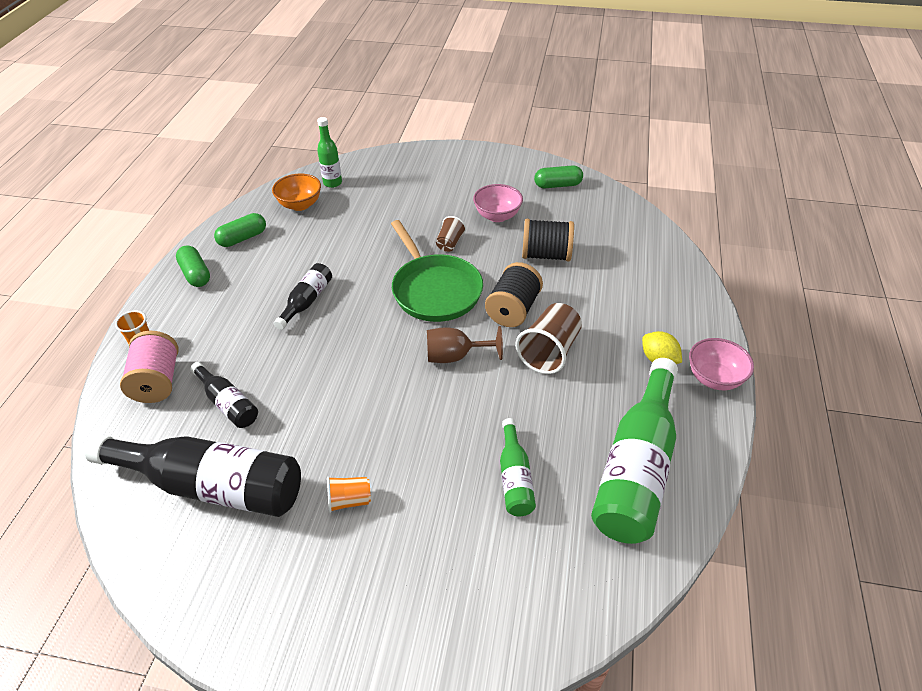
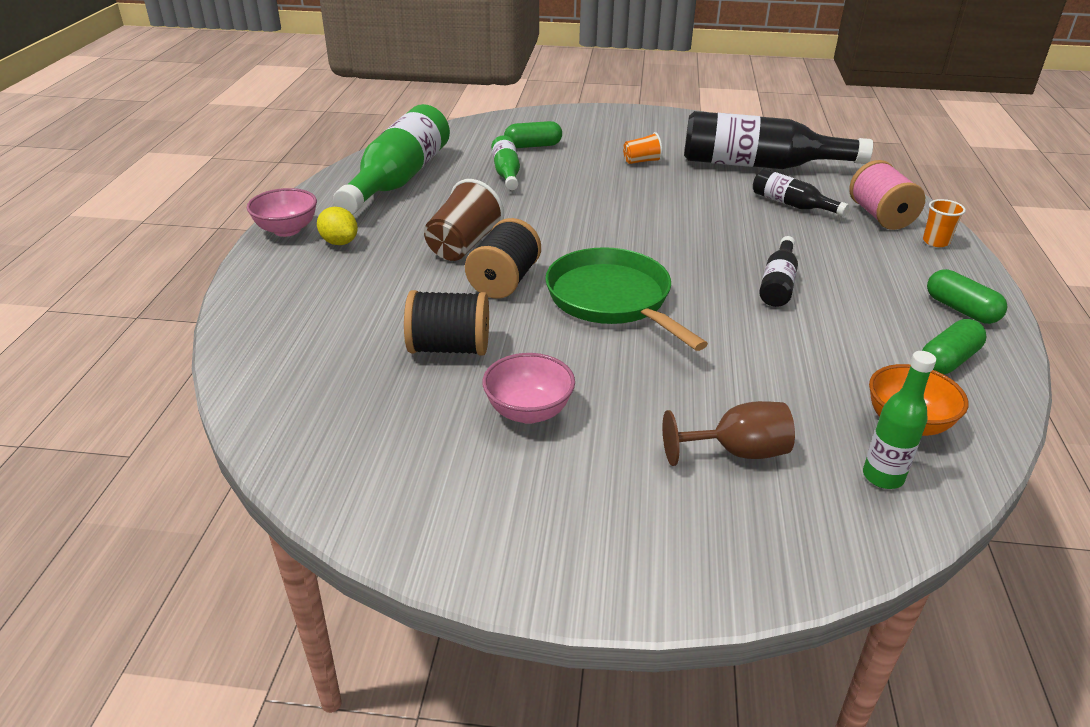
camera: 175 degrees right, 10 degrees down
brown goblet [427,326,503,363] -> brown goblet moved to [663,401,795,466]
brown cup [436,216,466,252] -> none
green capsule [534,165,583,188] -> green capsule moved to [504,121,562,148]

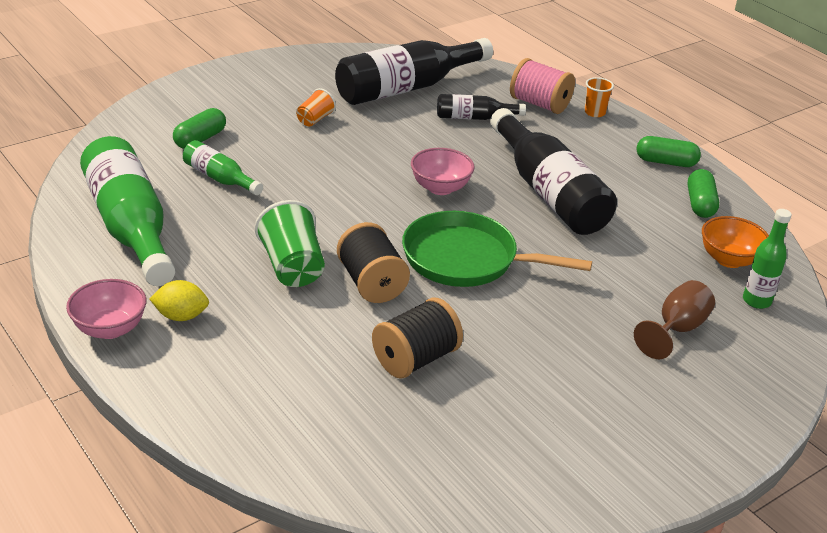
camera: 45 degrees left, 0 degrees up
brown cup [424,179,504,261] -> green cup [255,200,325,287]
pink bowl [482,353,575,424] -> pink bowl moved to [411,148,475,195]
black bottle [759,236,798,307] -> black bottle [490,108,617,235], size x2.02

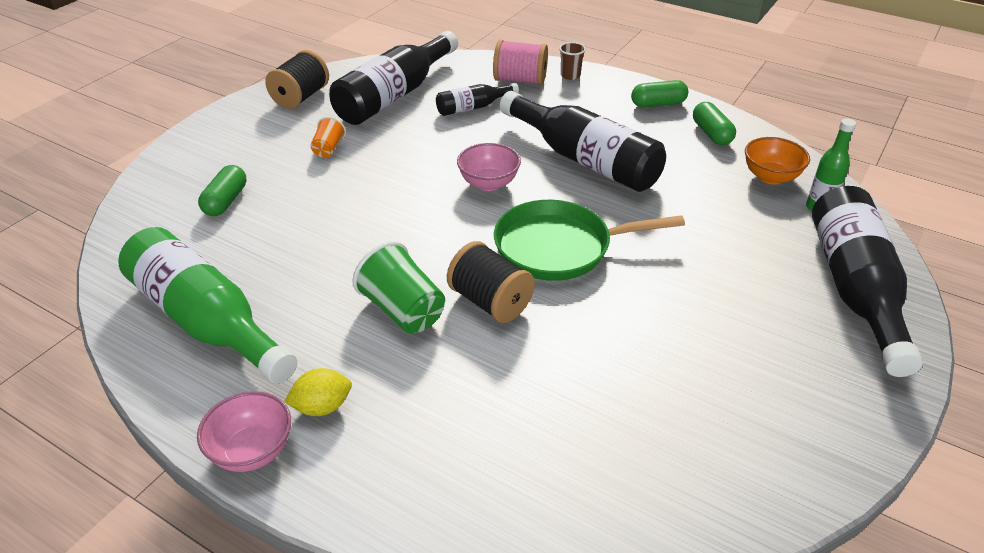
camera: 20 degrees left, 5 degrees up
green bottle [183,140,263,195] -> none
black spool [372,298,463,379] -> black spool moved to [265,50,329,109]
orange cup [584,77,614,117] -> brown cup [559,42,586,80]
brown goblet [634,280,715,359] -> none
none -> black bottle [812,186,923,377]

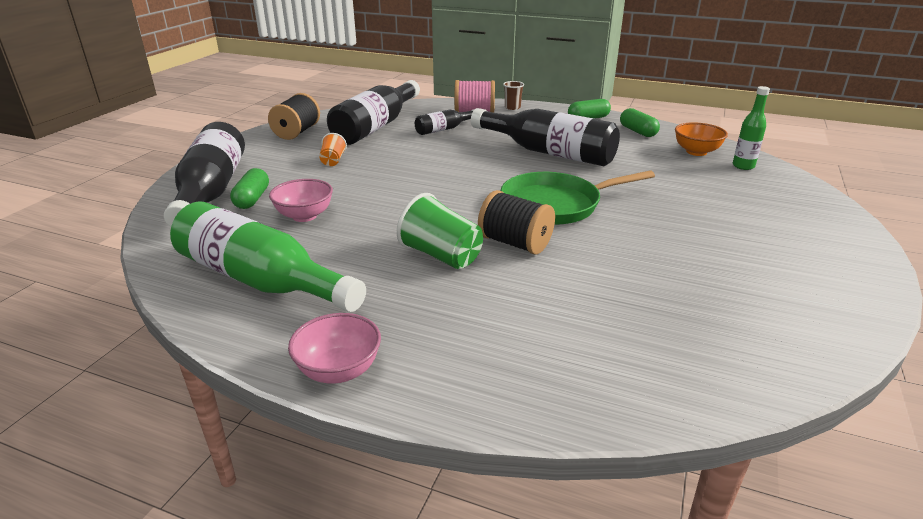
camera: 10 degrees left, 10 degrees down
yellow lemon [284,368,352,416] -> none
pink bowl [457,143,521,191] -> pink bowl moved to [269,179,333,222]
black bottle [812,186,923,377] -> black bottle moved to [164,122,245,227]

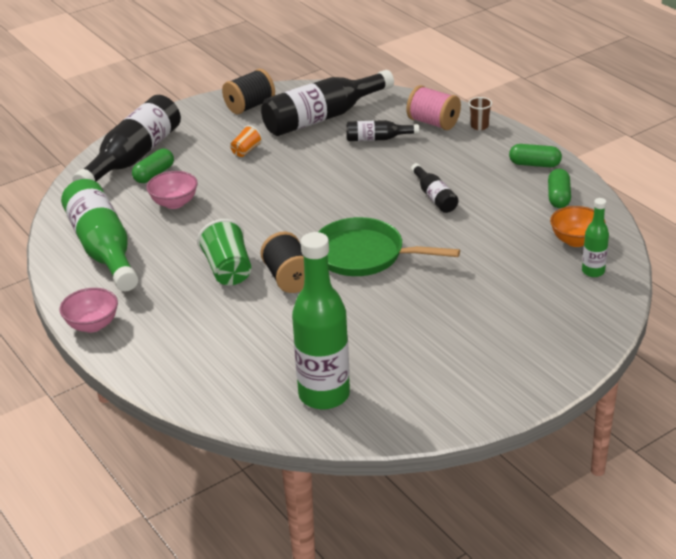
camera: 35 degrees right, 5 degrees up
black bottle [471,108,620,166] -> black bottle [411,163,459,213], size x0.50
none -> green bottle [292,232,350,409]

